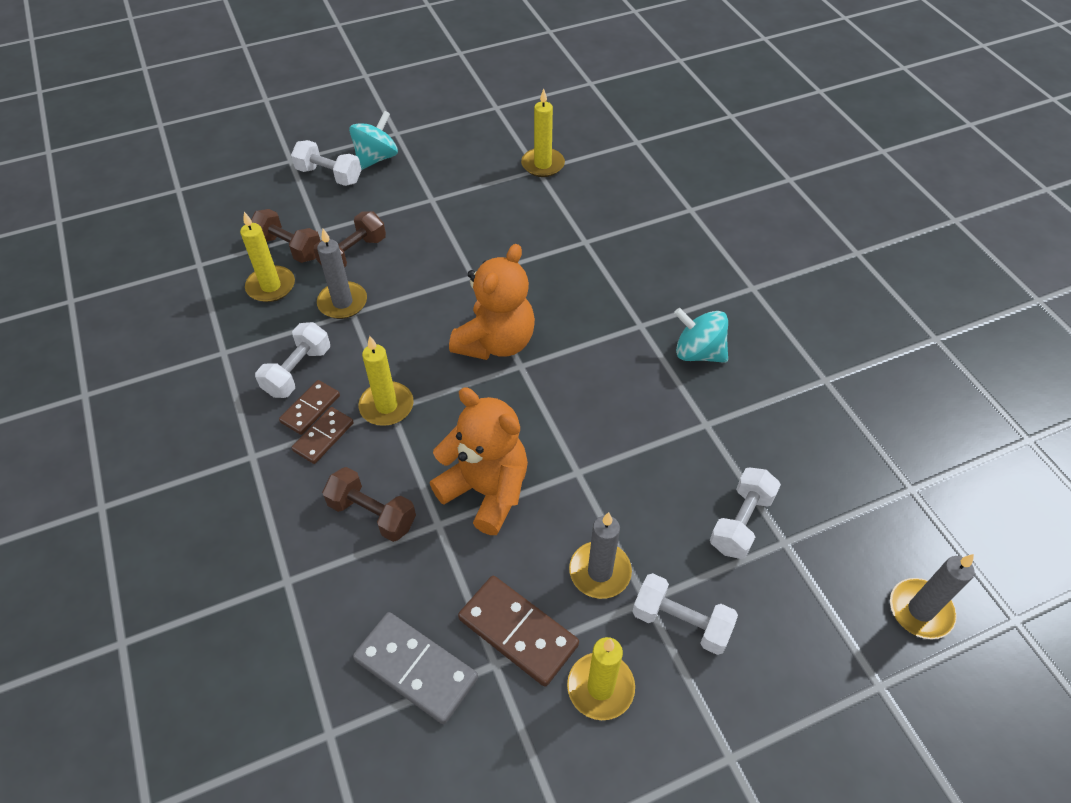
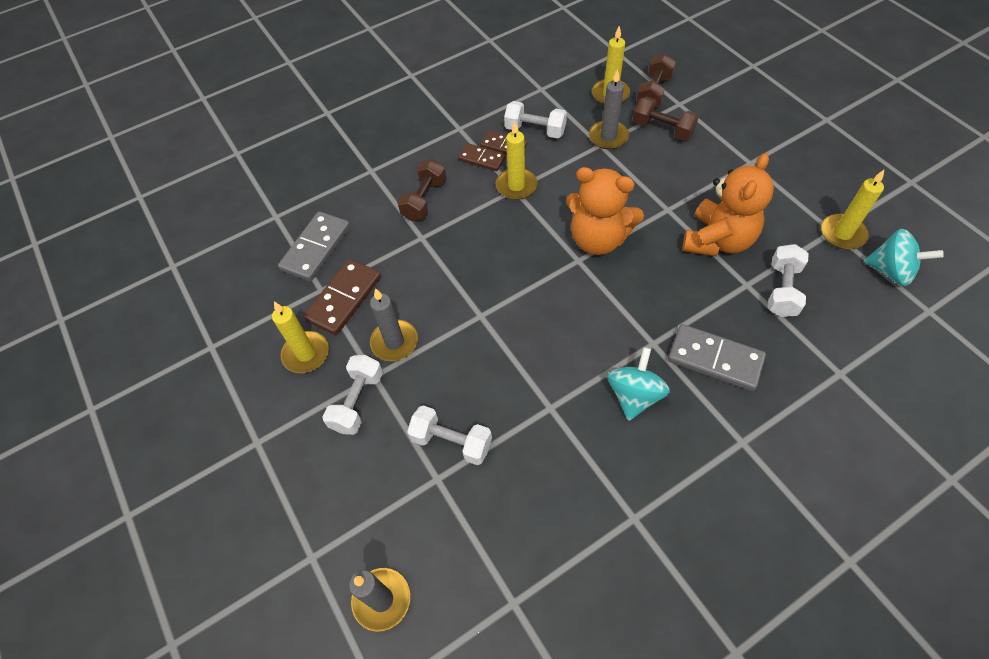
camera: 85 degrees right, 5 degrees up
white dumbbell [291,140,362,186] -> white dumbbell moved to [768,244,809,317]
turquoise spinning top [349,111,398,170] -> turquoise spinning top moved to [864,229,944,286]
orange teddy bear [430,388,528,535] -> orange teddy bear moved to [682,153,774,256]
none -> grey domino [668,324,766,391]

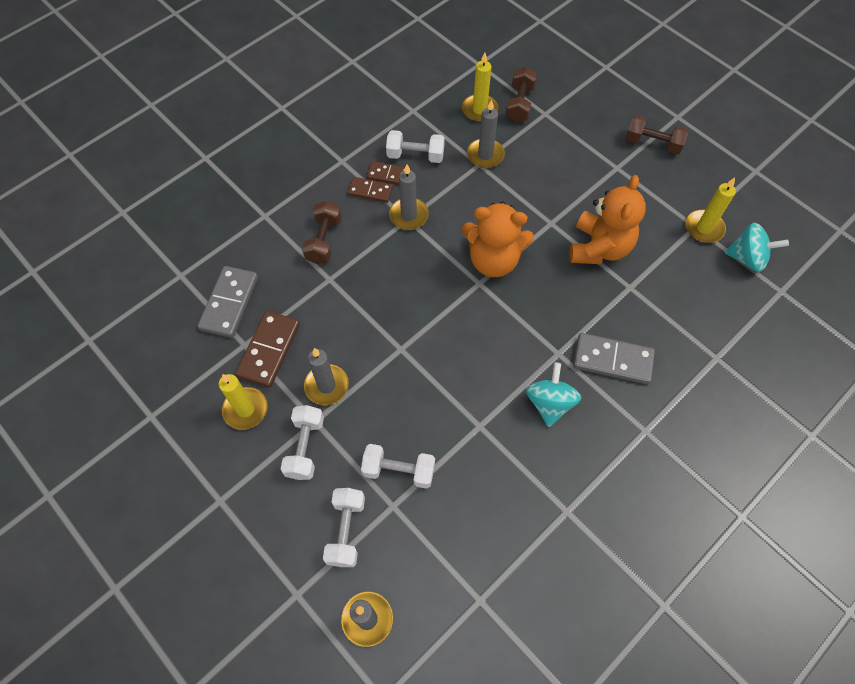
camera: 15 degrees left, 5 degrees up
yellow candle [496,122,537,200] -> grey candle [389,164,429,230]
brown dumbbell [633,97,699,141] -> brown dumbbell moved to [626,115,688,155]
white dumbbell [768,244,809,317] -> white dumbbell moved to [323,488,365,567]

